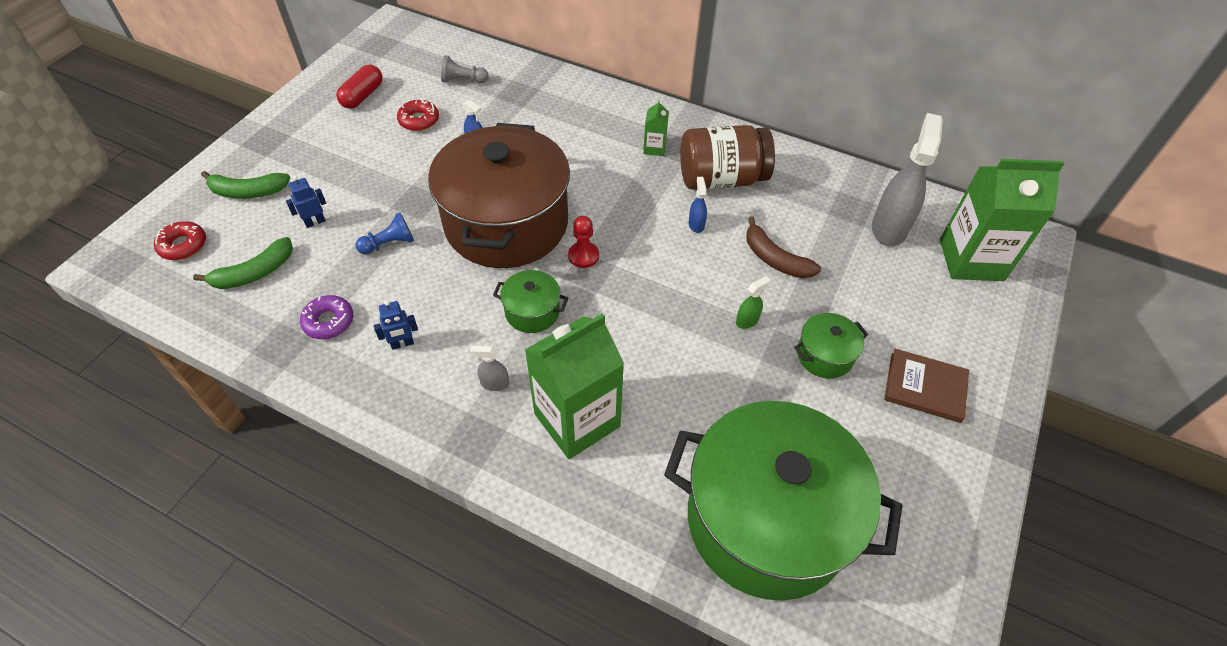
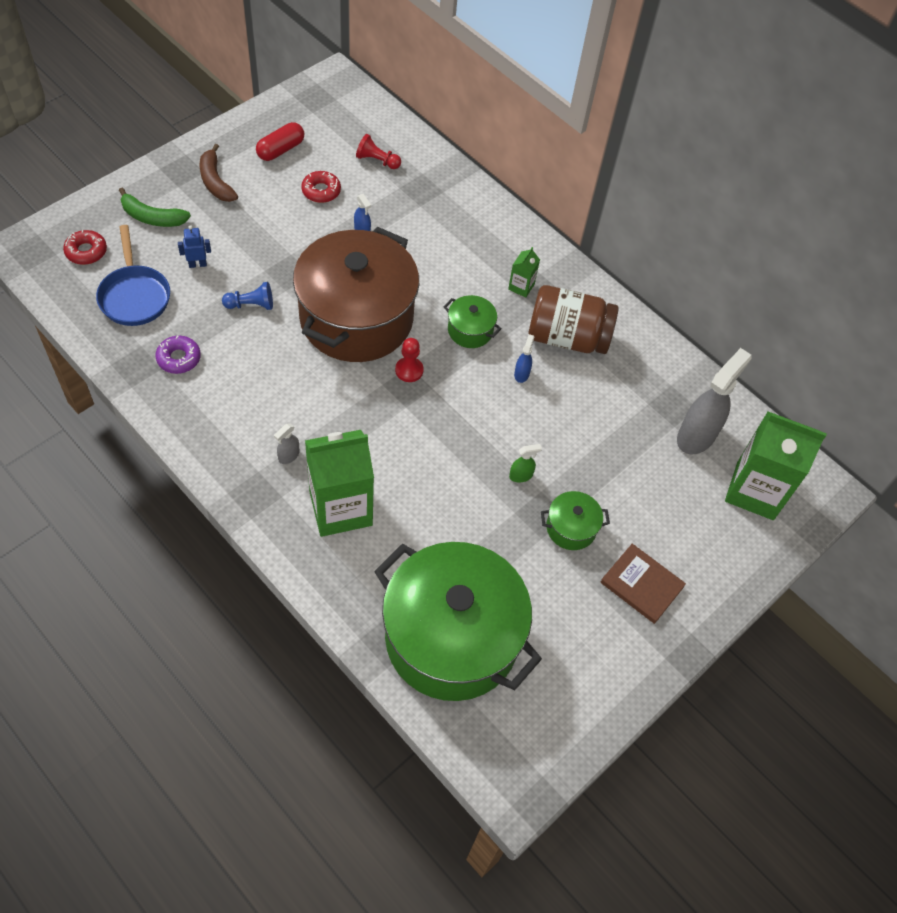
camera: 15 degrees right, 5 degrees up
green banana [193,237,293,289] -> blue pan [96,225,170,326]
blue robot [374,300,418,350] -> none
grey pawn [441,55,489,83] -> red pawn [356,134,401,169]
grey spray bottle [470,345,509,391] -> grey spray bottle turned 75 degrees counterclockwise [274,423,299,464]
green pot [493,270,569,333] -> green pot moved to [444,295,502,348]
brown banana [746,216,821,278] -> brown banana moved to [200,144,238,202]

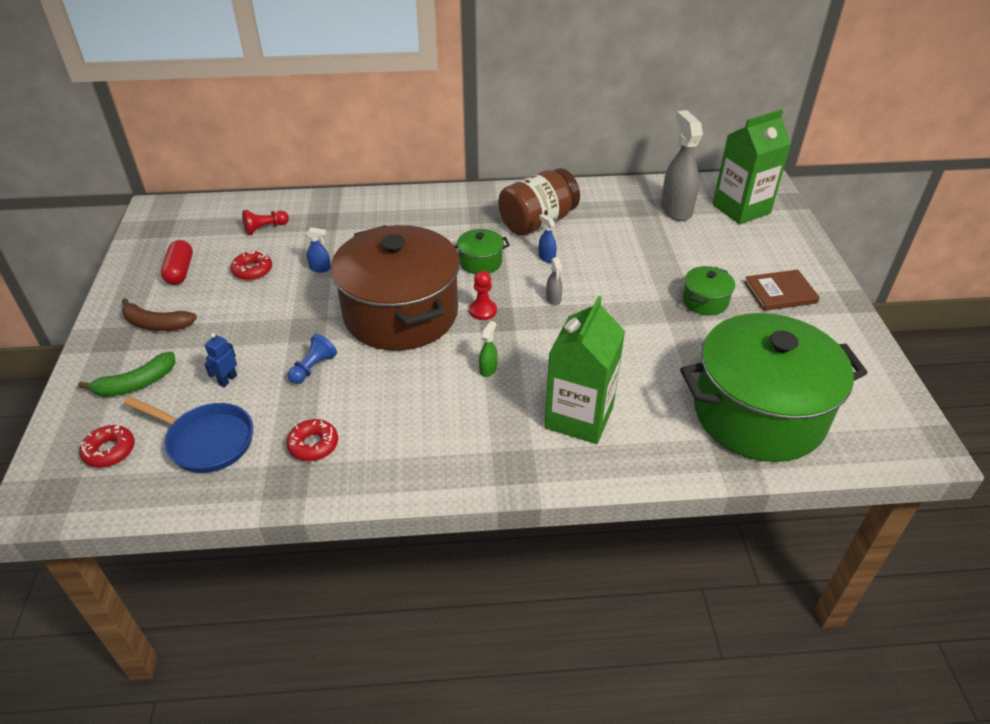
camera: 45 degrees left, 15 degrees down
purple donut [155,336,201,374] -> red donut [286,419,338,461]
grey spray bottle [274,423,299,464] -> grey spray bottle moved to [546,257,562,306]
green carton [508,247,540,297] -> none
green spray bottle [509,444,542,482] -> green spray bottle moved to [479,321,498,377]

